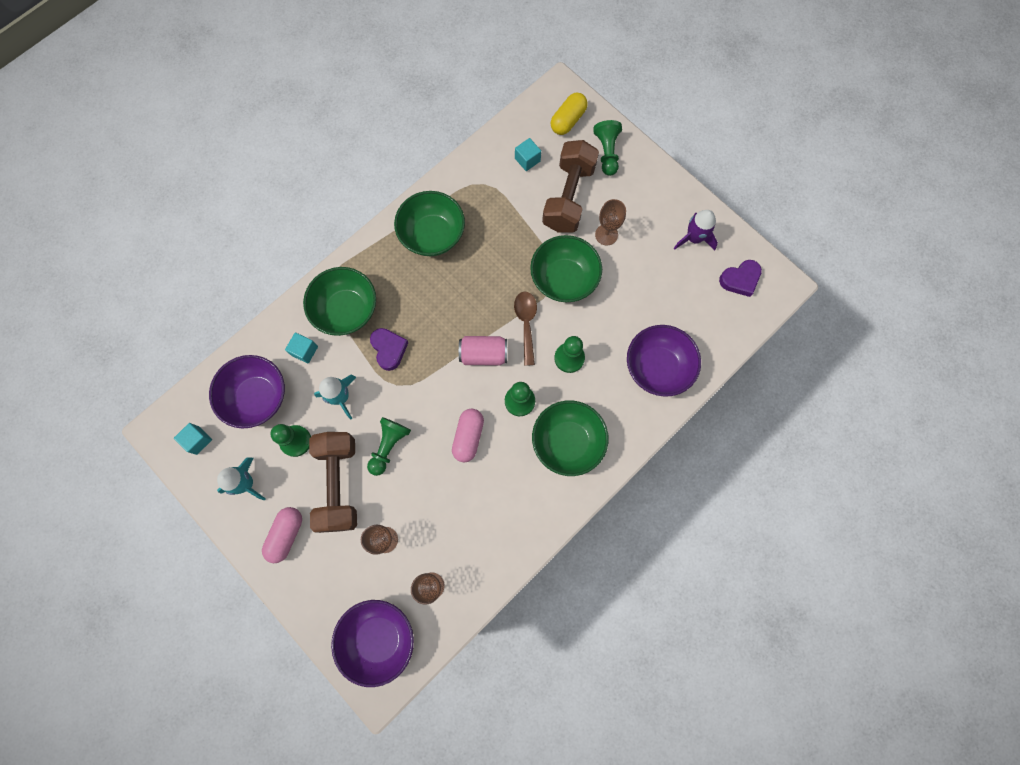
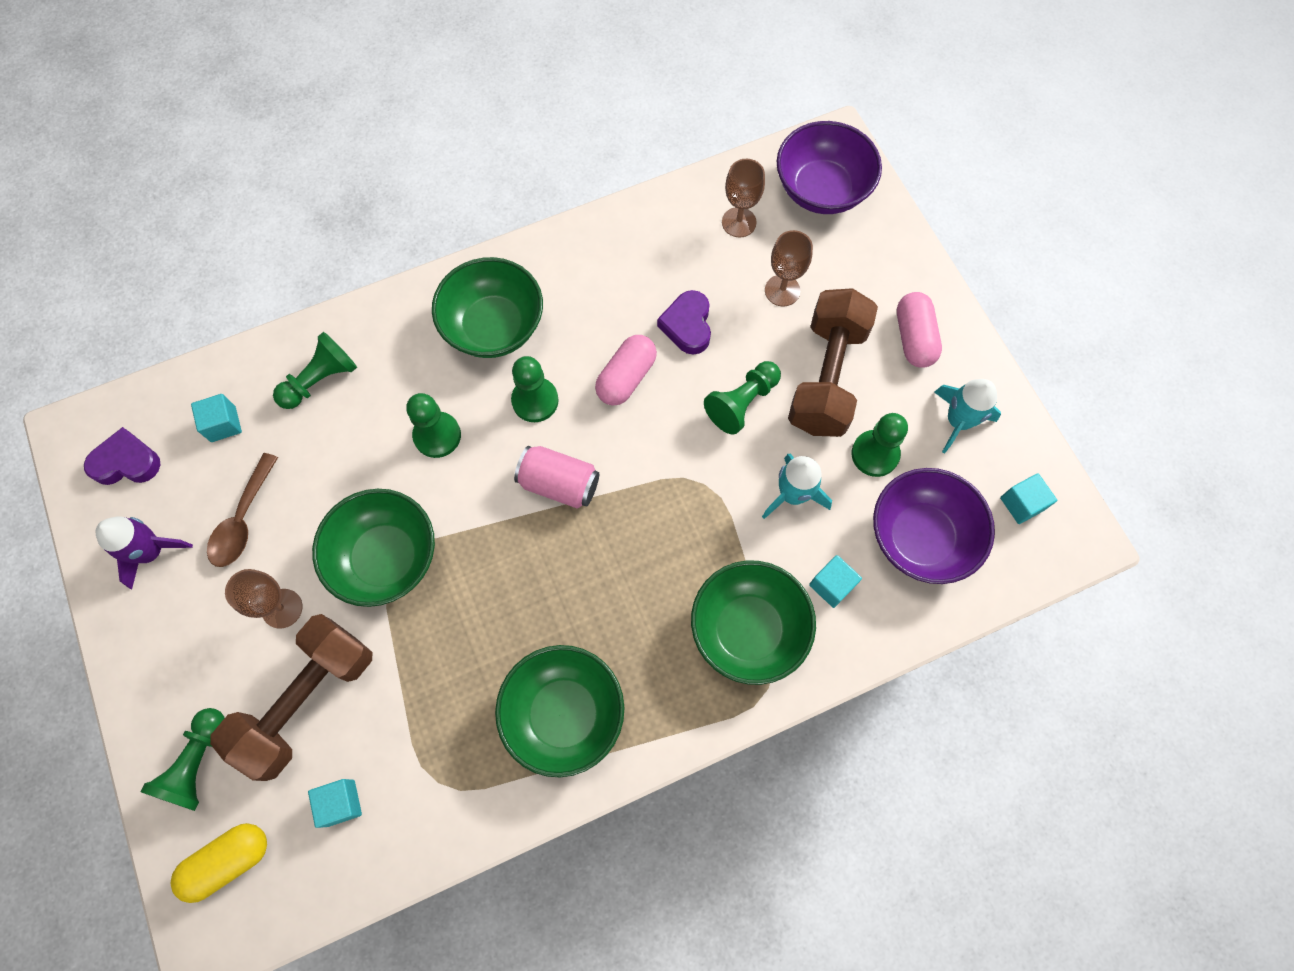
camera: 160 degrees left, 5 degrees down
pink capsule [262,507,302,563] -> pink capsule turned 45 degrees counterclockwise [897,292,942,368]
purple heart [370,328,408,371] -> purple heart moved to [657,290,711,355]
brown spoon [514,292,537,366] -> brown spoon moved to [207,453,278,567]
purple bowl [627,325,701,397] -> green pawn [273,332,357,409]
none -> turquoise cube [191,394,242,442]

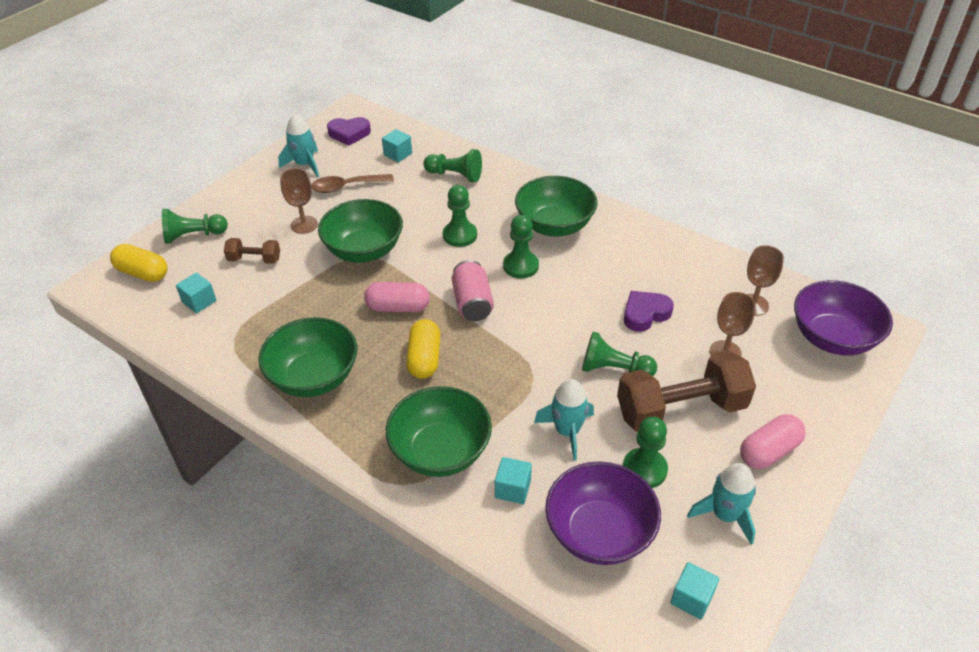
camera: 60 degrees right, 25 degrees down
purple heart [84,427,161,485] -> purple heart turned 120 degrees clockwise [327,117,371,146]
purple rocket [96,516,193,589] -> turquoise rocket [278,114,319,177]
brown dumbbell [210,614,372,781] -> brown dumbbell [224,238,280,264], size x0.49
pink capsule [595,335,657,406] -> pink capsule moved to [364,282,430,312]
none -> yellow capsule [406,319,440,379]

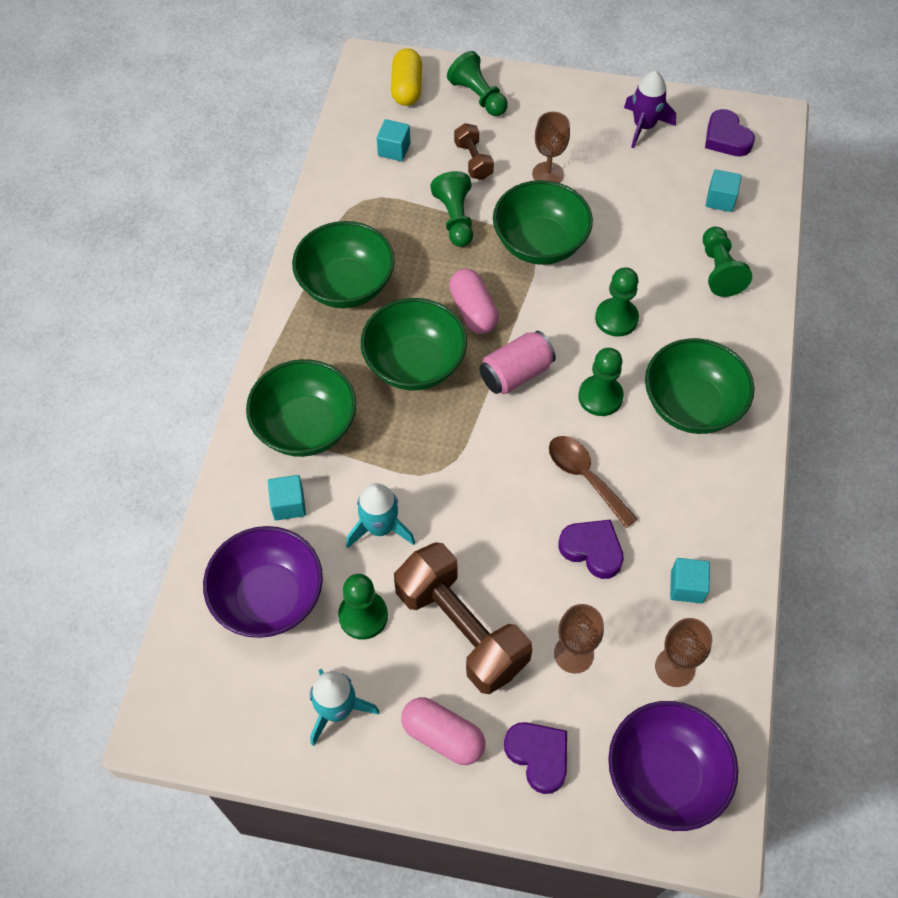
camera: 65 degrees right, 15 degrees up
turquoise rocket [278,114,319,177] -> purple rocket [624,71,676,148]
brown spoon [311,174,394,193] -> brown spoon moved to [549,436,638,528]
yellow capsule [406,319,440,379] -> green bowl [361,298,467,390]
green pawn [582,332,657,376] -> green pawn moved to [430,171,473,247]
turquoise cube [670,562,719,619] -> turquoise cube moved to [670,558,710,603]
none -> purple heart [504,722,567,794]

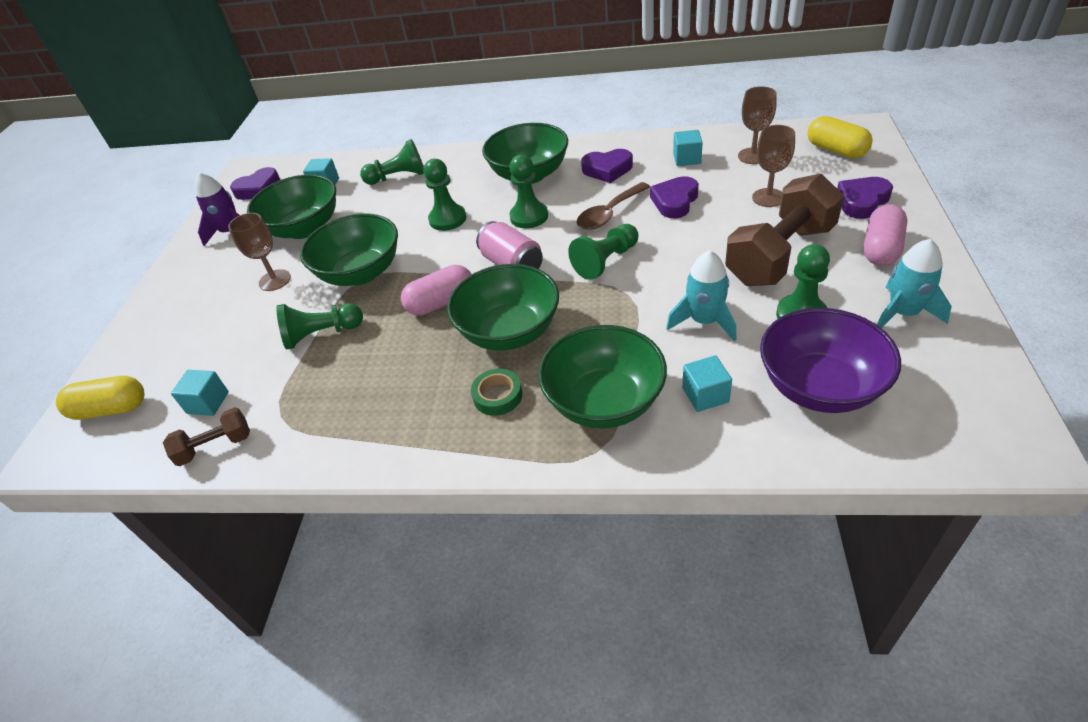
camera: 90 degrees left, 15 degrees down
green bowl [292,221,395,308] -> green bowl moved to [247,174,336,239]
green pawn [447,51,508,116] -> green pawn moved to [568,224,639,280]
brown dumbbell [454,123,494,180] -> brown dumbbell moved to [163,407,250,466]
purple bowl [608,701,738,831] -> yellow capsule [807,116,872,158]
none -> green tape [471,369,522,416]
none -> purple heart [581,149,633,183]

